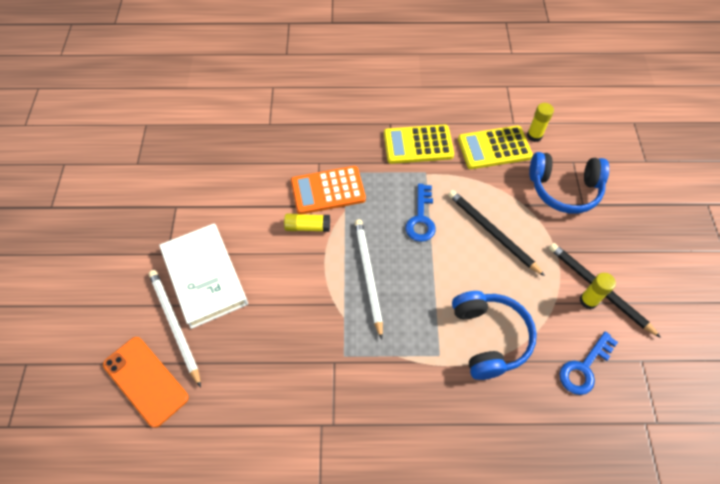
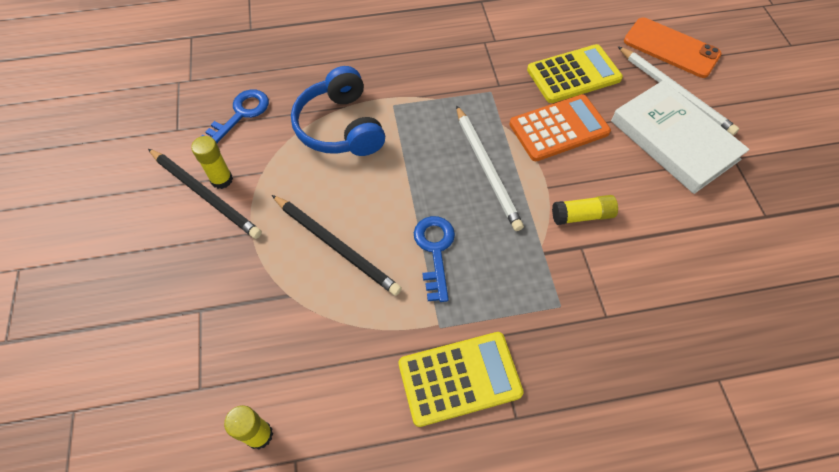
camera: 170 degrees right, 0 degrees up
orange calculator [291,166,366,214] -> orange calculator moved to [509,94,611,161]
yellow calculator [458,126,533,169] -> yellow calculator moved to [527,44,623,103]
blue headphones [529,152,609,213] -> none

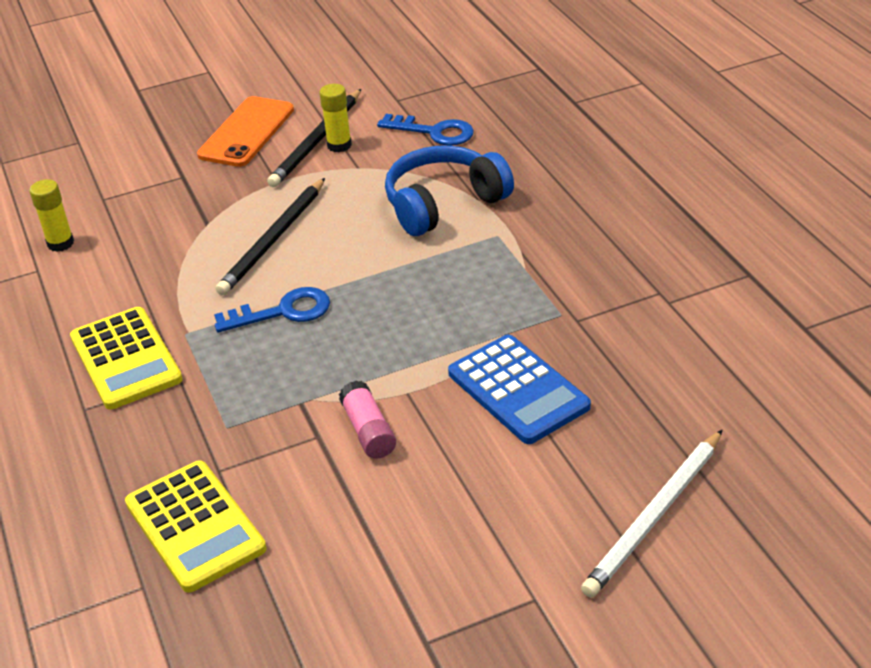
camera: 80 degrees right, 20 degrees down
white pencil [456,105,524,231] -> none
orange calculator [509,94,611,161] -> blue calculator [448,334,591,444]
yellow calculator [527,44,623,103] -> yellow calculator moved to [125,460,267,593]
yellow glue stick [552,195,618,225] -> pink glue stick [339,381,396,459]
white book [611,80,750,194] -> none
orange phone [624,17,722,78] -> orange phone moved to [197,96,294,167]

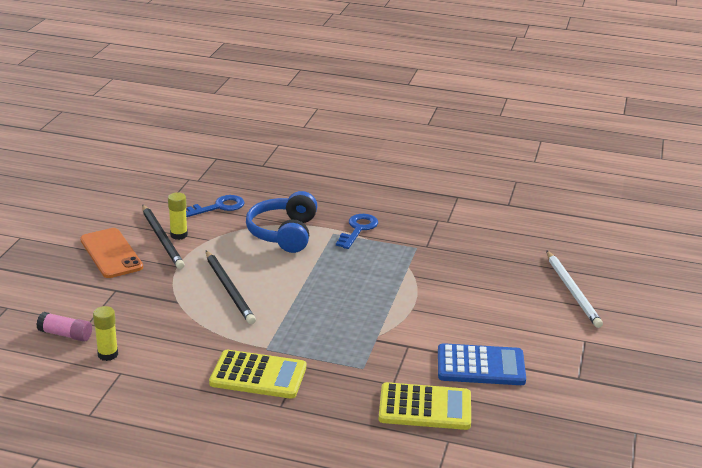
camera: 55 degrees left, 10 degrees down
blue key [214,287,330,332] -> blue key moved to [336,214,378,249]
pink glue stick [339,381,396,459] -> pink glue stick moved to [36,312,92,342]
blue calculator [448,334,591,444] -> blue calculator moved to [438,343,526,385]

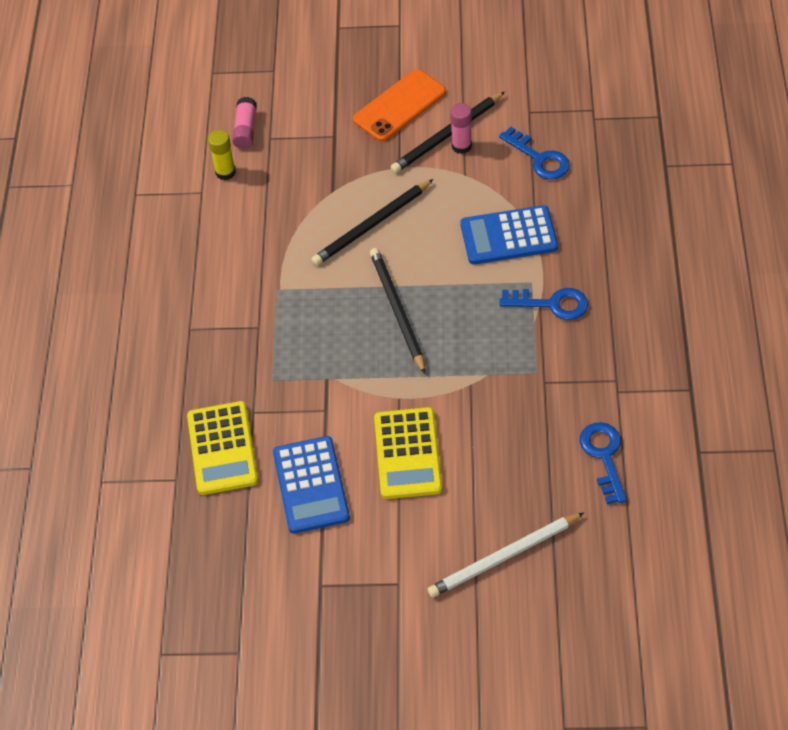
camera: 80 degrees right, 25 degrees up
yellow glue stick [168,192,188,240] -> pink glue stick [450,103,472,154]
yellow calculator [209,350,306,399] -> yellow calculator moved to [374,407,443,499]
blue headphones [246,191,317,253] -> blue calculator [461,205,558,264]
none -> black pencil [370,248,425,374]
none -> blue key [579,422,627,504]

